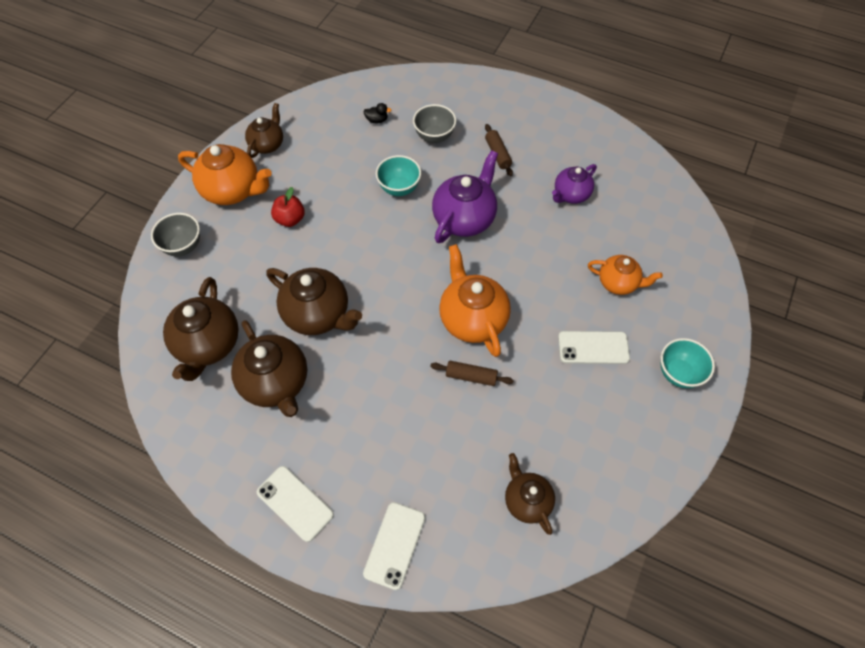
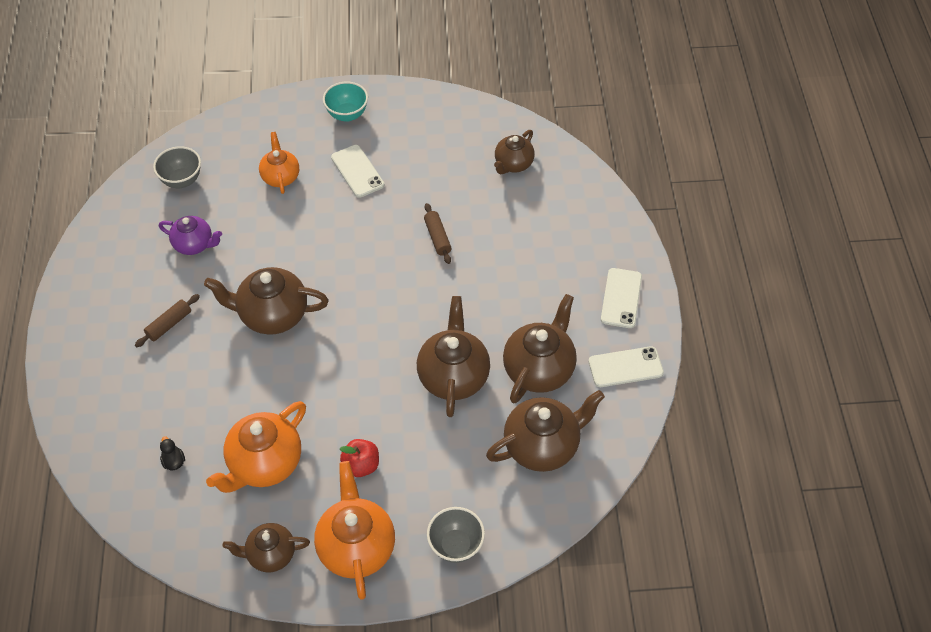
camera: 120 degrees left, 5 degrees down
white phone [363,502,425,590] -> white phone moved to [589,346,664,387]
turquoise bowl [376,155,421,196] -> none
grey bowl [413,104,456,143] -> grey bowl moved to [153,146,201,188]
purple teapot [432,150,498,243] -> brown teapot [204,267,329,335]
orange teapot [439,244,511,357] -> orange teapot moved to [206,401,306,493]

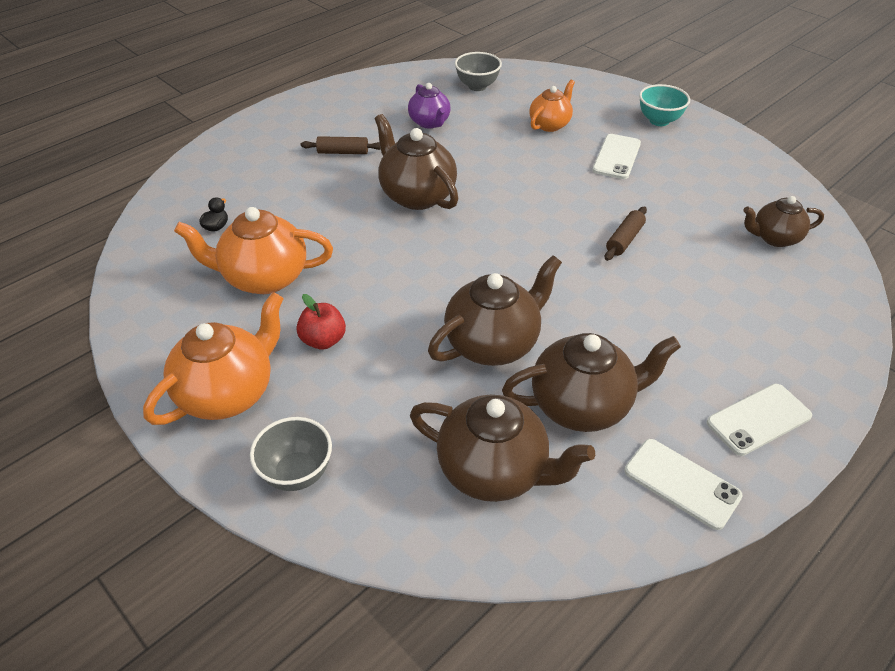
camera: 50 degrees right, 10 degrees down
brown teapot [222,523,310,572] -> none

